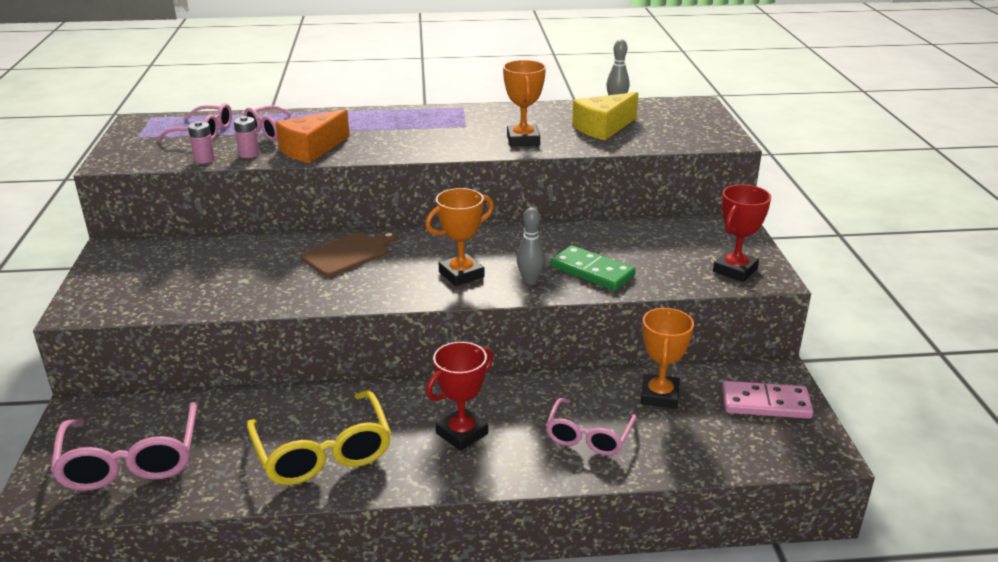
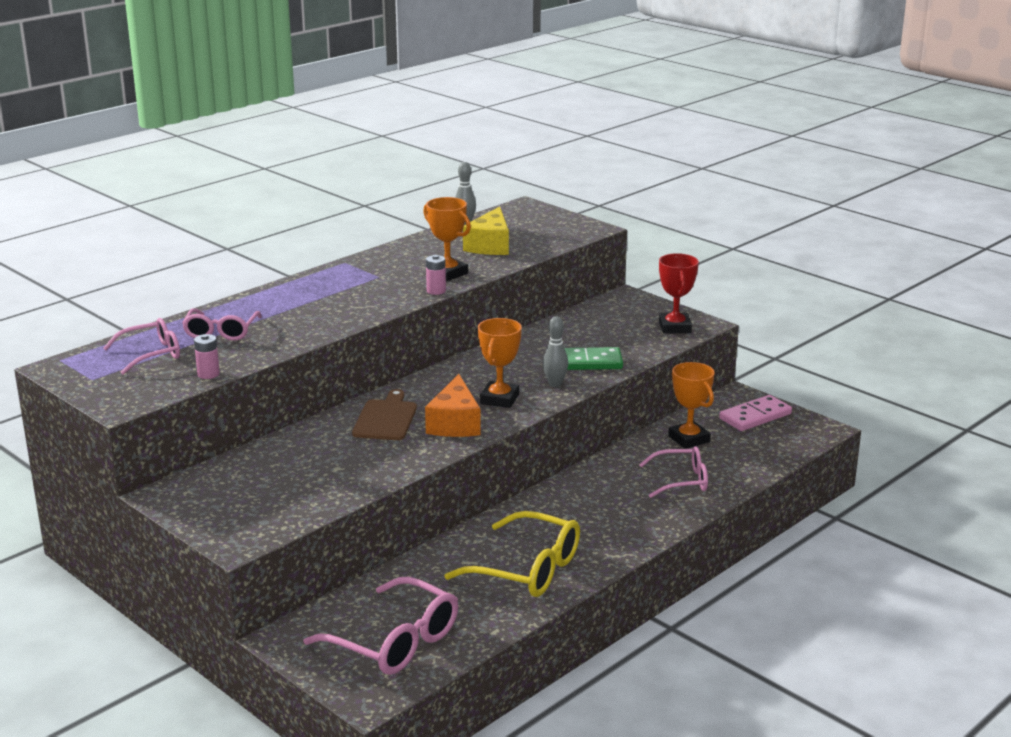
camera: 40 degrees left, 5 degrees down
pink battery [234,116,259,158] -> pink battery moved to [426,255,446,295]
orange cheese [275,109,350,163] -> orange cheese moved to [425,374,481,437]
red trophy [426,342,493,451] -> none
pink glasses [546,398,636,456] -> pink glasses turned 75 degrees counterclockwise [639,446,708,498]

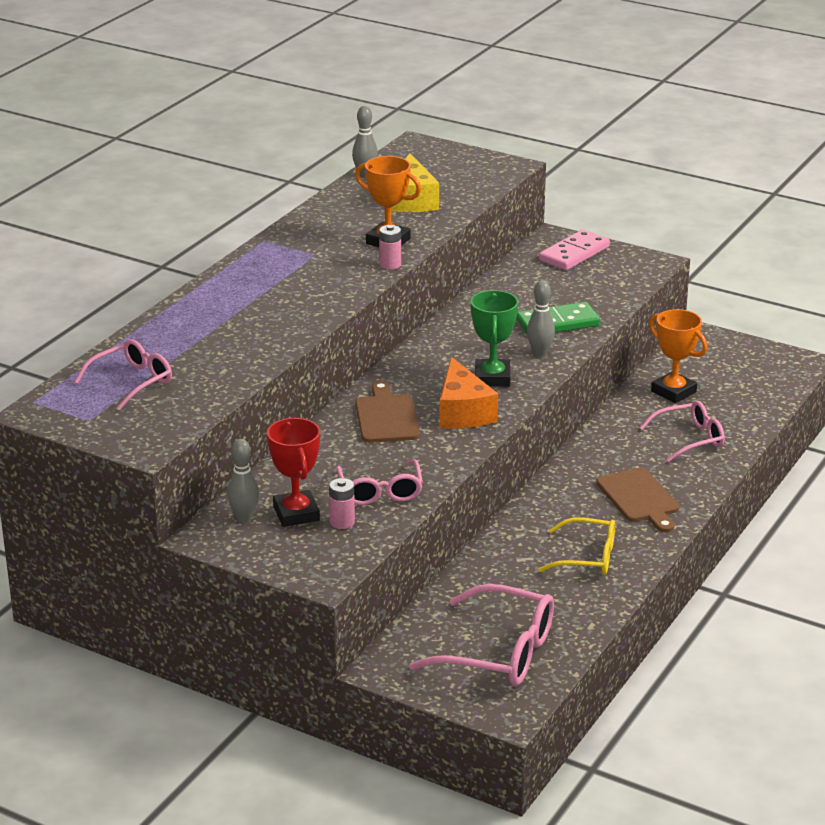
camera: 15 degrees left, 5 degrees up
pink glasses [182,308,262,341] -> pink glasses moved to [336,459,423,505]
pink battery [194,334,220,379] -> pink battery moved to [329,478,355,529]
yellow glasses [444,511,580,597] -> yellow glasses [538,517,615,575], size x0.64
orange trophy [478,318,522,408] -> green trophy [470,290,518,387]
red trophy [659,253,699,334] -> red trophy moved to [267,418,320,527]
pink domino [719,395,792,431] -> pink domino moved to [539,229,610,270]
none -> grey bowling pin [227,439,259,522]
none -> brown cutting board [596,468,679,532]

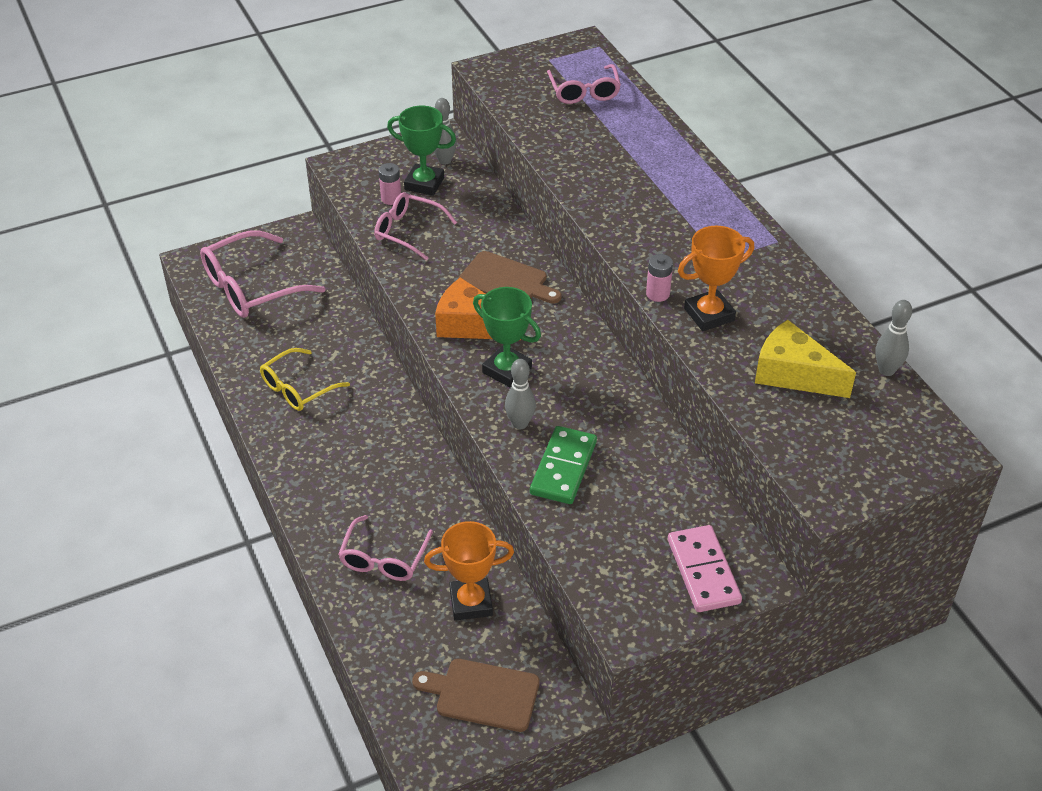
camera: 125 degrees right, 15 degrees up
red trophy [267,418,320,527] -> green trophy [387,106,456,196]
brown cutting board [596,468,679,532] -> brown cutting board moved to [412,659,540,732]

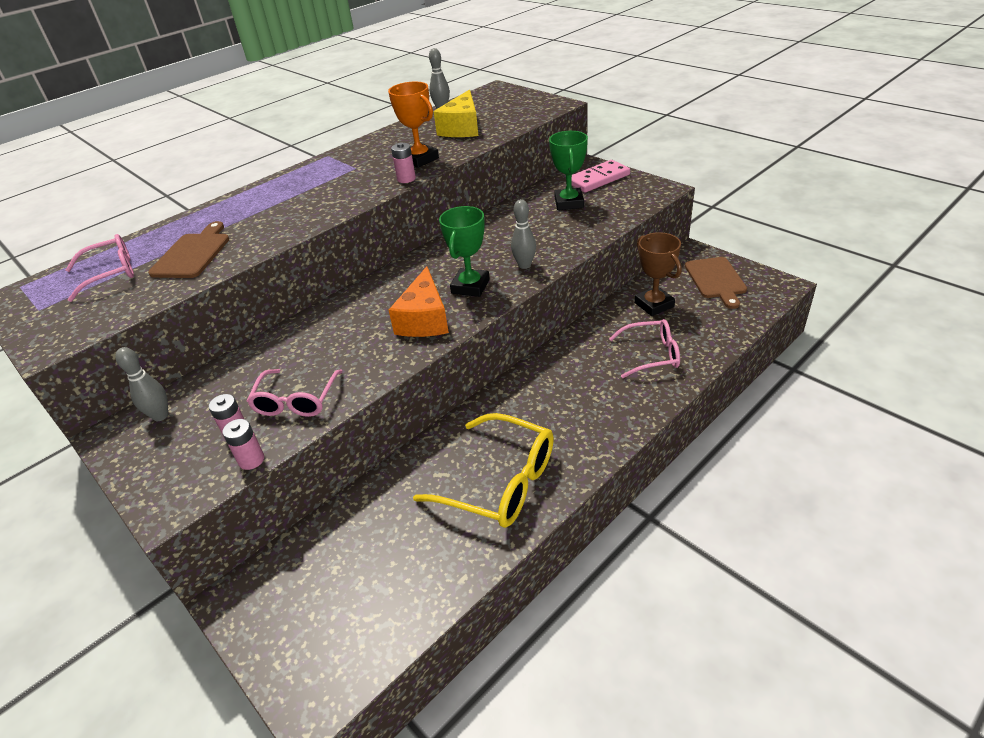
camera: 105 degrees left, 5 degrees down
pink glasses [200,230,326,318] -> none
yellow glasses [260,348,350,411] -> yellow glasses [413,413,554,528], size x1.55
green trophy [387,106,456,196] -> green trophy moved to [549,131,588,210]
orange trophy [424,521,514,621] -> brown trophy [634,232,682,316]
brown cutting board [458,251,562,304] -> brown cutting board moved to [148,221,229,278]
green domino [530,426,597,504] -> none
none -> pink battery [222,419,264,470]

